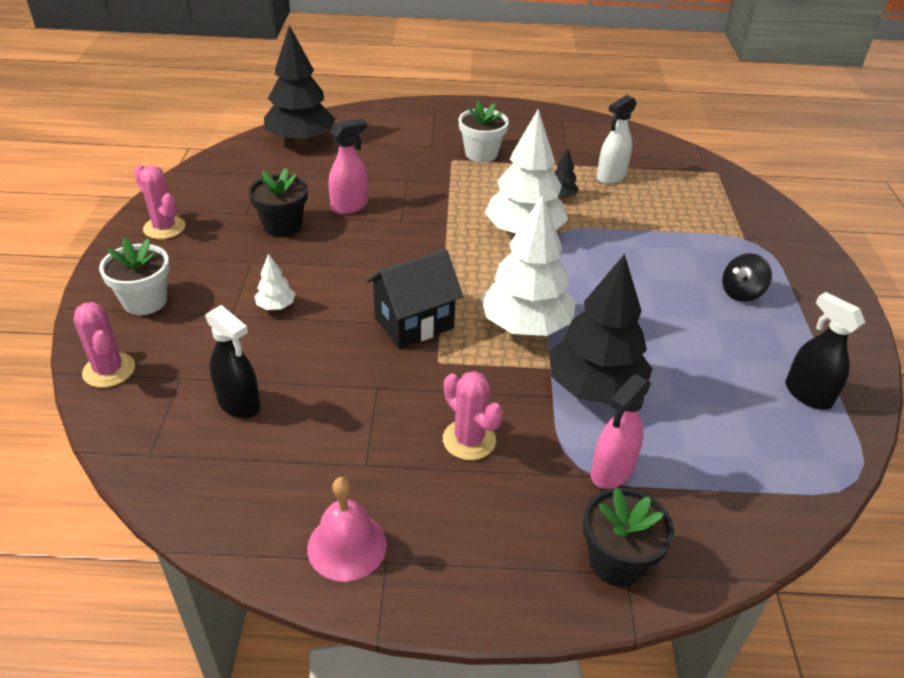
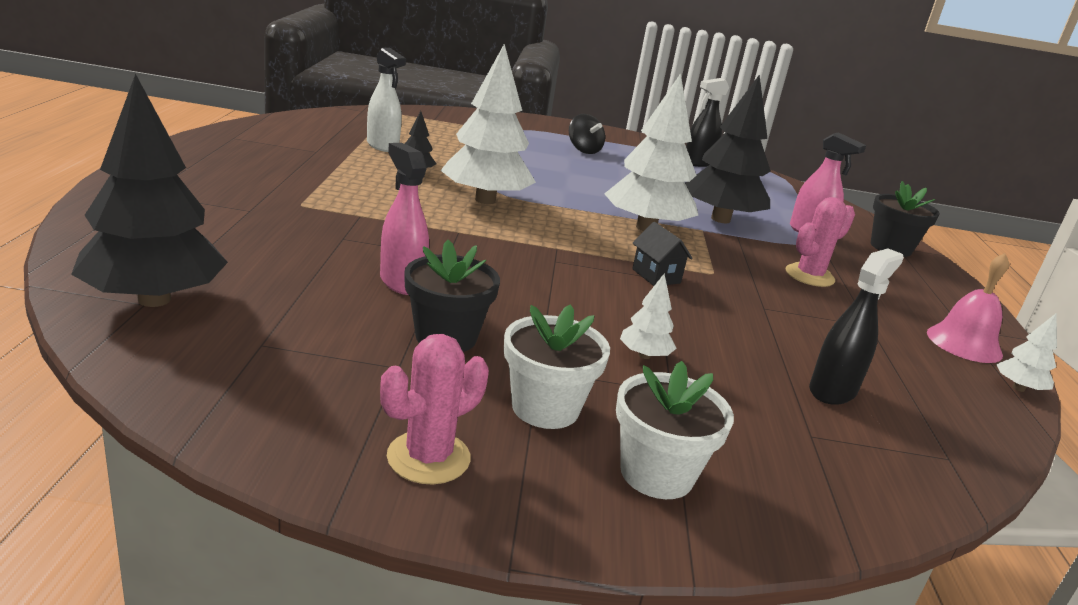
camera: 90 degrees left, 15 degrees down
pink cactus [74,302,135,388] -> none
black house [366,249,463,349] -> black house [632,222,693,286], size x0.55
white flower pot [459,100,509,162] -> white flower pot moved to [504,304,610,429]
none -> white tree [996,314,1057,392]

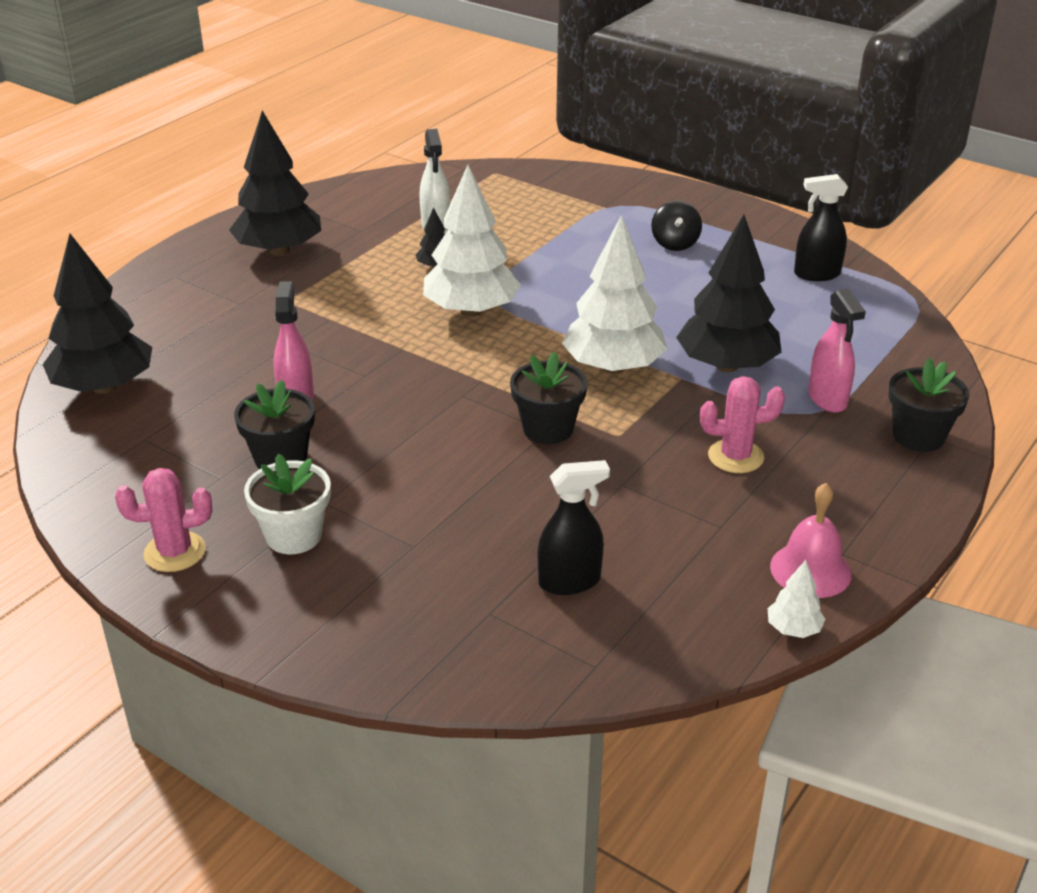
camera: 35 degrees right, 10 degrees up
white flower pot [616,361,734,499] -> none
white tree [620,274,677,359] -> none
black house [632,222,693,286] -> black flower pot [510,352,587,444]
none -> black tree [229,111,321,256]

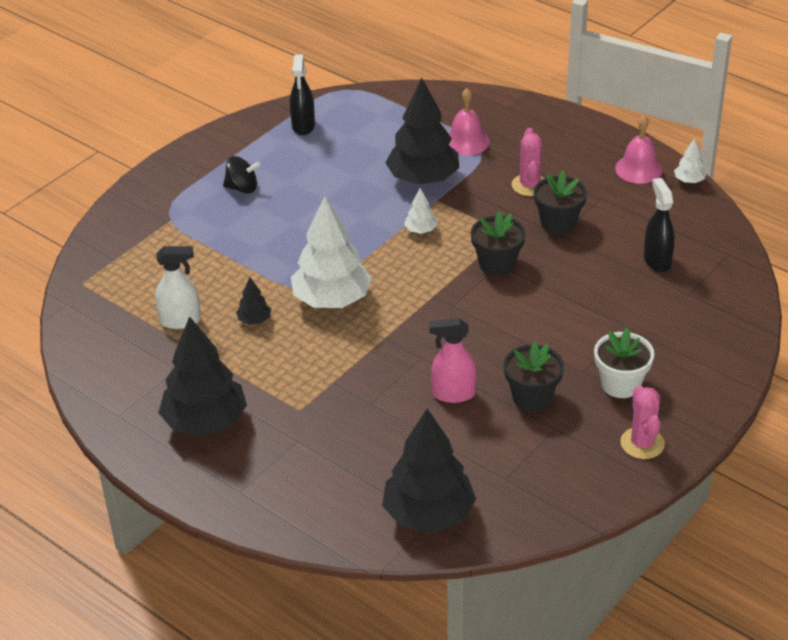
camera: 85 degrees left, 5 degrees up
white tree [562,215,667,374] -> white tree [404,188,438,234], size x0.43
pink spray bottle [808,288,866,413] -> pink bell [448,88,490,155]
black flower pot [889,358,969,452] -> black flower pot moved to [534,171,587,235]

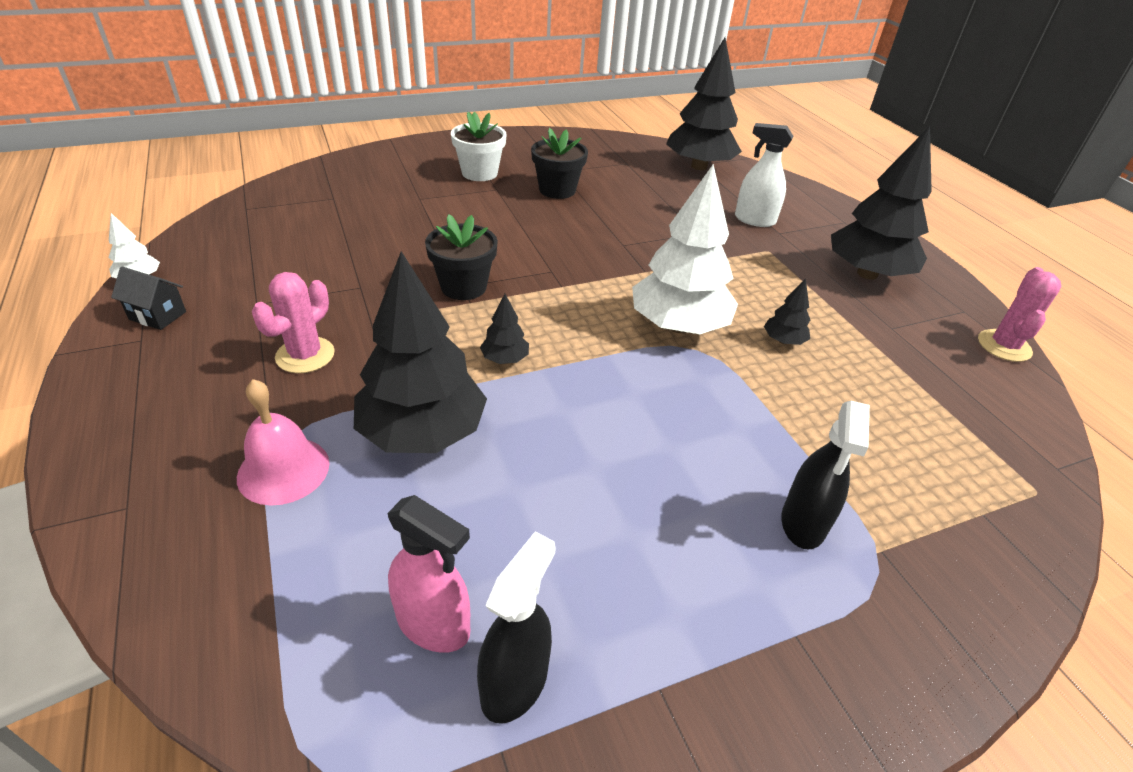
camera: 155 degrees left, 0 degrees up
white spray bottle [155,246,201,329] -> white spray bottle moved to [735,123,793,227]
black spinning top [223,156,261,194] -> none
white tree [404,188,438,234] -> black tree [480,294,529,364]
pink spray bottle [429,318,477,403] -> pink spray bottle moved to [388,495,470,653]
black flower pot [534,171,587,235] -> none
pink bell [615,115,663,184] -> black house [111,267,186,330]
pink cactus [620,386,665,459] -> pink cactus moved to [978,267,1061,362]
black spray bottle [644,178,675,272] -> black spray bottle moved to [781,401,870,550]

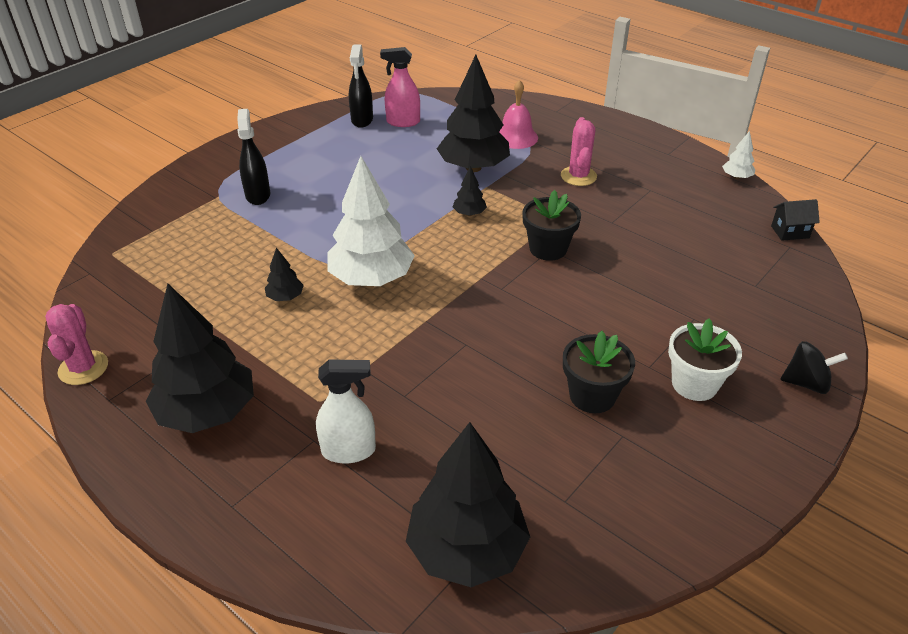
camera: 155 degrees right, 0 degrees up
black house [111,267,186,330] -> black house moved to [771,199,820,241]
none -> black spinning top [780,341,848,394]

